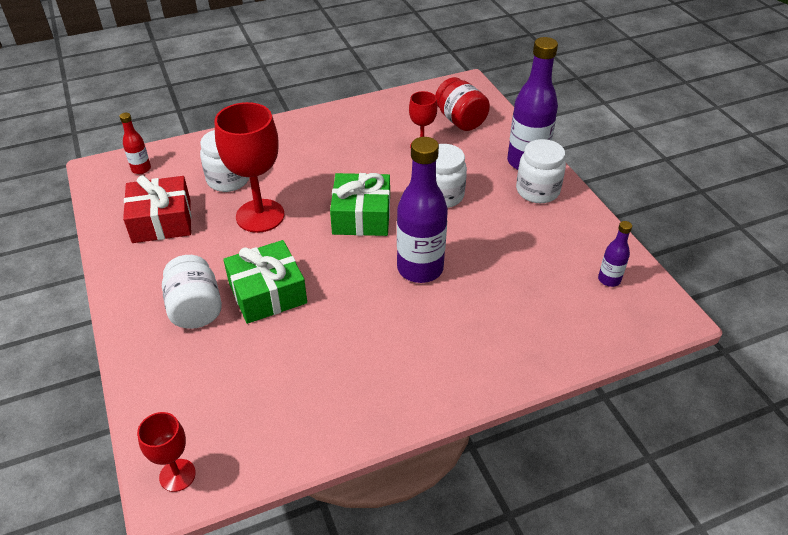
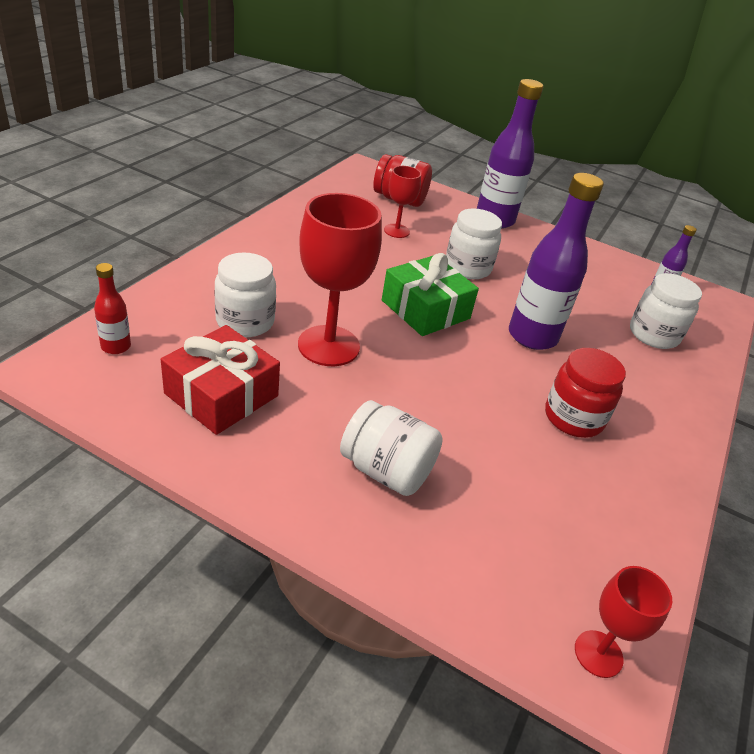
camera: 45 degrees left, 5 degrees down
green gift [223,240,307,324] -> none
white jar [516,139,566,203] -> white jar moved to [630,273,702,349]
none -> red jar [545,348,626,438]

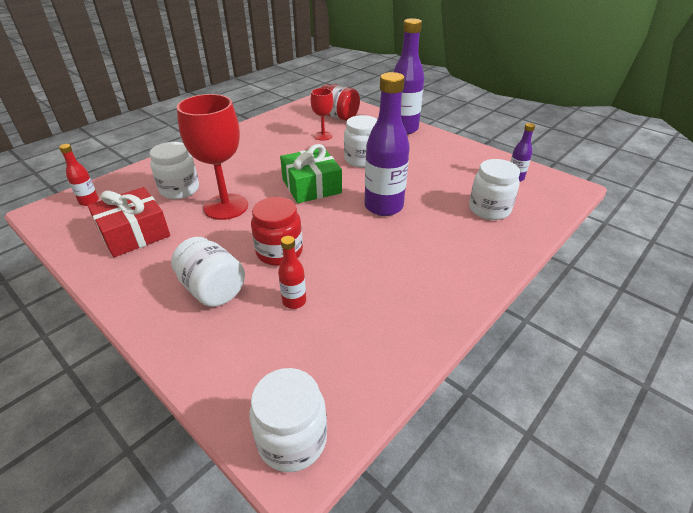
camera: 20 degrees right, 0 degrees up
red jar [545,348,626,438] -> red jar moved to [251,197,303,266]
red goblet [575,566,672,678] -> white jar [250,368,327,472]
none -> red bottle [278,236,306,309]

